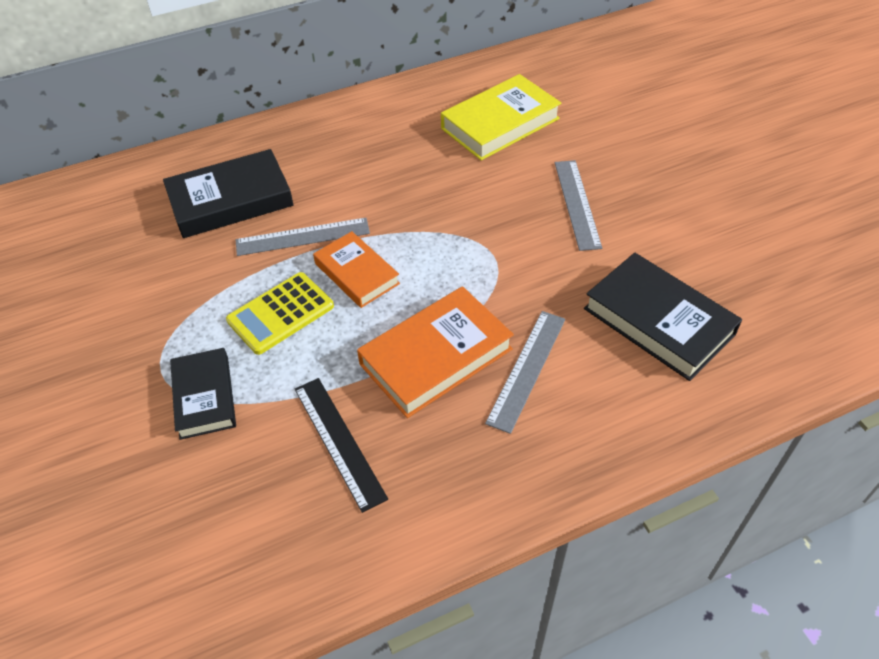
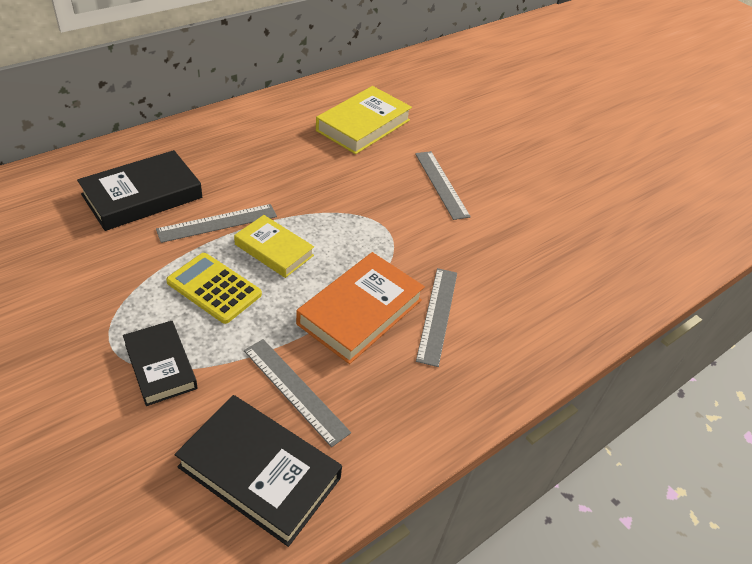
camera: 20 degrees left, 5 degrees down
yellow calculator [226,272,334,355] -> yellow calculator turned 90 degrees clockwise [166,253,262,324]
black ruler [295,378,388,513] -> grey ruler [244,339,351,447]
orange book [313,231,400,308] -> yellow book [234,215,314,278]
black book [584,253,742,381] -> black book moved to [175,395,342,547]

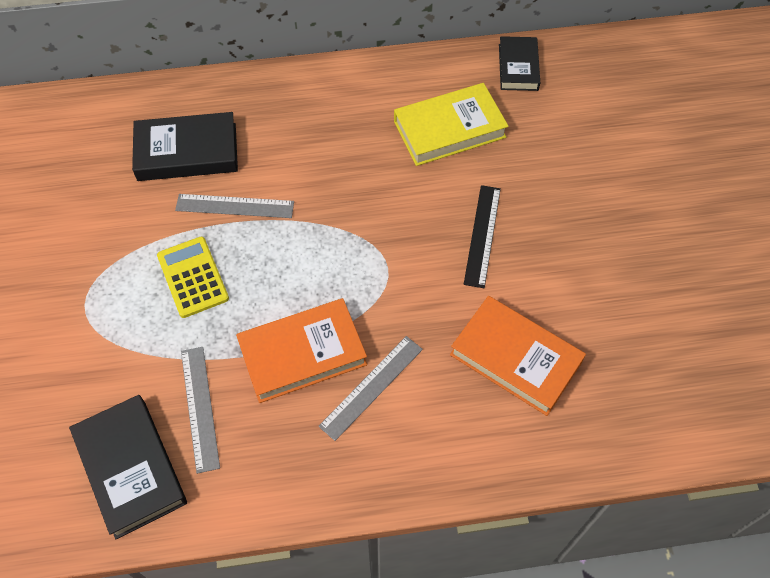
camera: 35 degrees right, 15 degrees up
black book [123,321,198,406] -> black book moved to [499,36,540,91]
yellow book [234,215,314,278] -> none
grey ruler [415,151,471,220] -> black ruler [464,185,501,288]
none -> orange book [450,296,586,416]

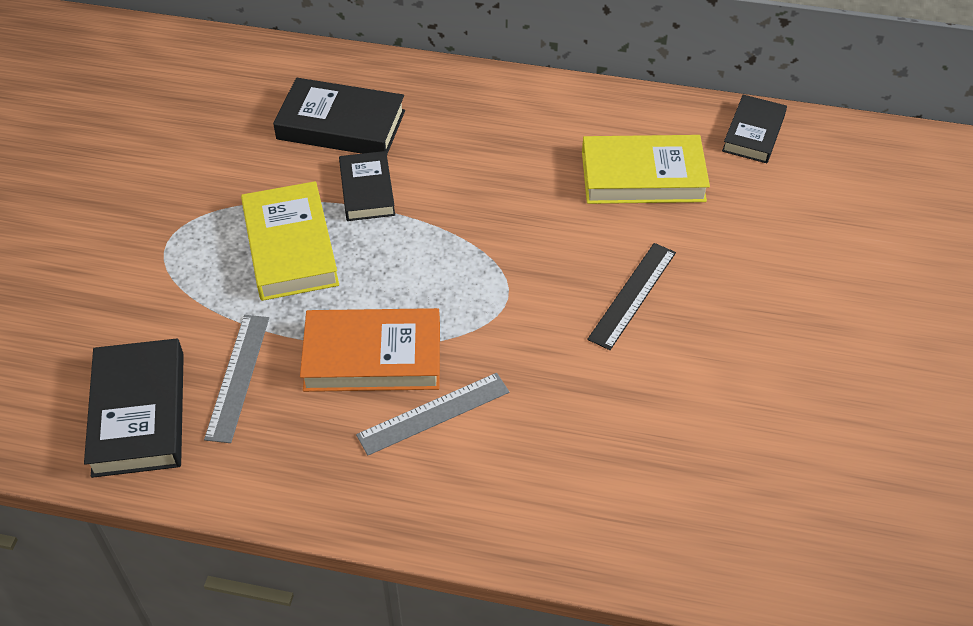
camera: 20 degrees right, 10 degrees down
yellow calculator [157,237,229,318] -> yellow book [241,181,339,301]
grey ruler [175,194,294,218] -> black book [339,151,395,221]
orange book [450,296,586,416] -> none

